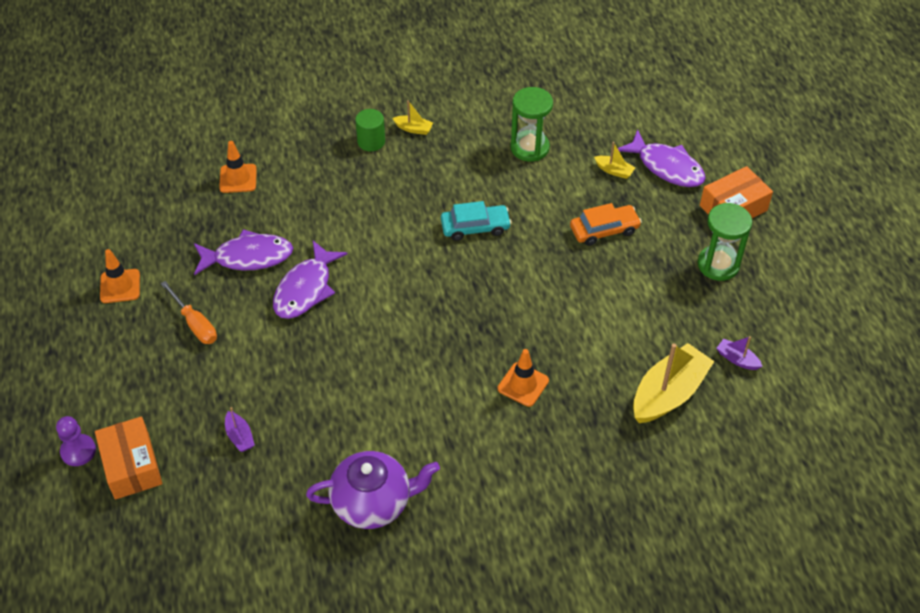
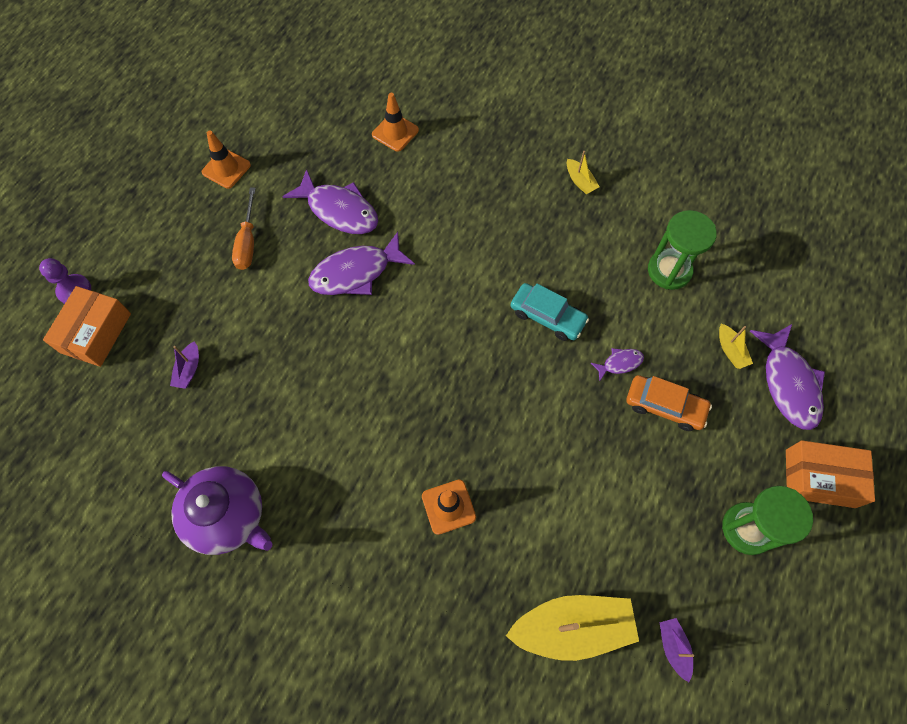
camera: 40 degrees right, 15 degrees up
green cylinder [355,109,385,151] -> none
none -> purple fish [591,348,644,381]

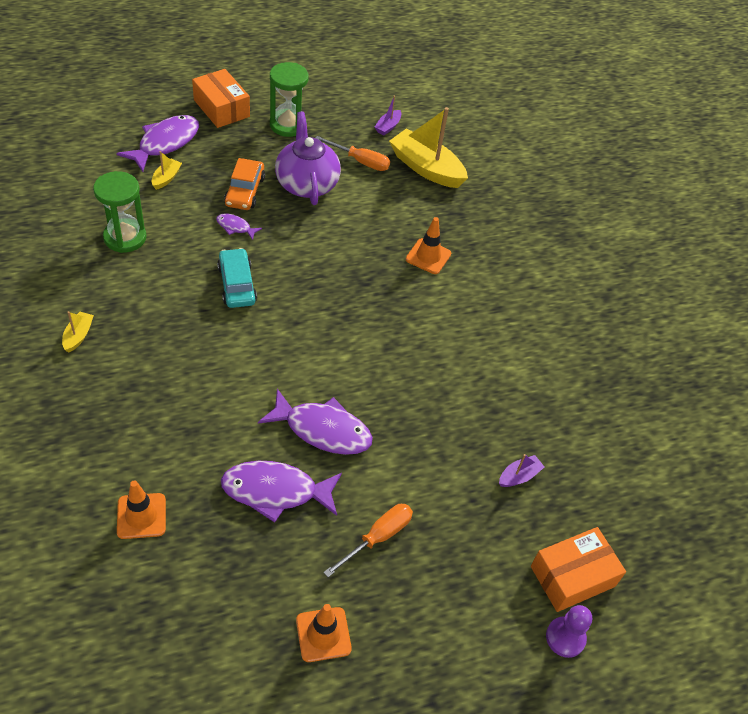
camera: 140 degrees left, 15 degrees down
purple teapot [162,466,272,555] -> purple teapot moved to [275,112,341,205]
purple fish [282,169,378,234] -> purple fish turned 75 degrees counterclockwise [221,461,342,523]
orange car [626,375,712,431] -> orange car turned 150 degrees counterclockwise [224,158,265,210]
none -> orange screwdriver [315,136,390,171]

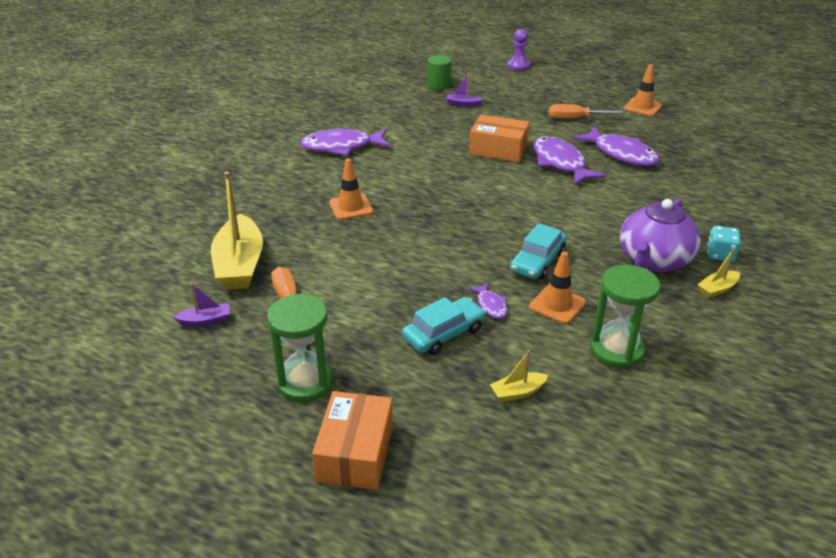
camera: 130 degrees left, 15 degrees down
purple fish [116,115,199,172] -> purple fish moved to [300,129,391,156]
orange traffic cone [117,480,166,539] -> orange traffic cone moved to [529,251,586,324]
orange car [224,158,265,210] -> turquoise car [402,297,486,355]
purple teapot [275,112,341,205] -> purple teapot moved to [620,199,701,273]
orange box [531,527,626,612] -> orange box moved to [469,115,530,162]
none -> green cylinder [427,55,452,90]
none -> turquoise dice [707,226,741,262]

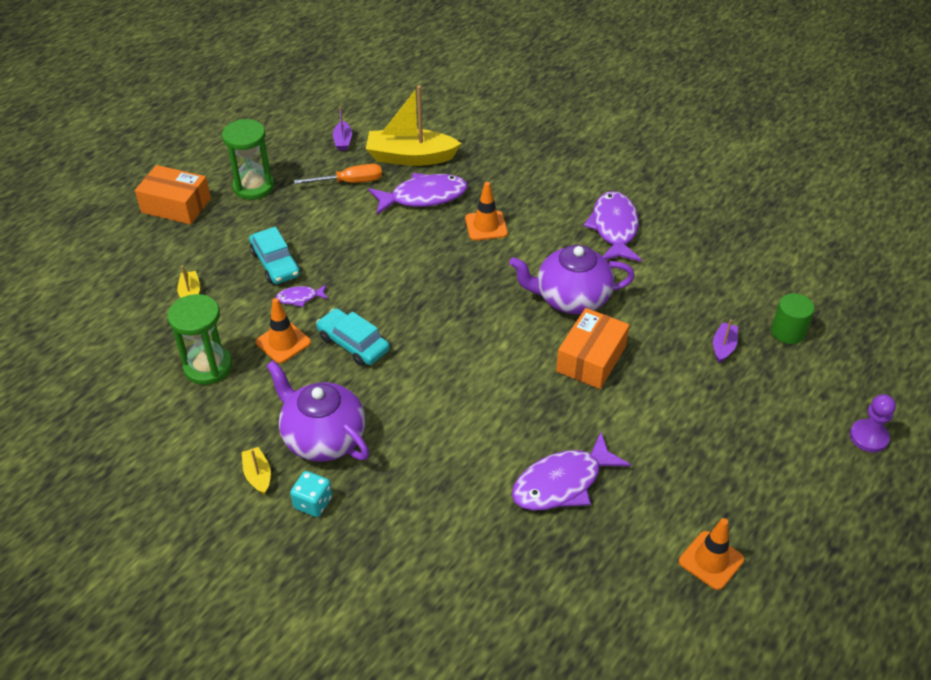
camera: 100 degrees right, 10 degrees up
purple fish [533,136,606,186] -> purple fish moved to [368,173,467,215]
orange screwdriver [549,104,626,119] -> none
none -> purple teapot [509,245,635,314]

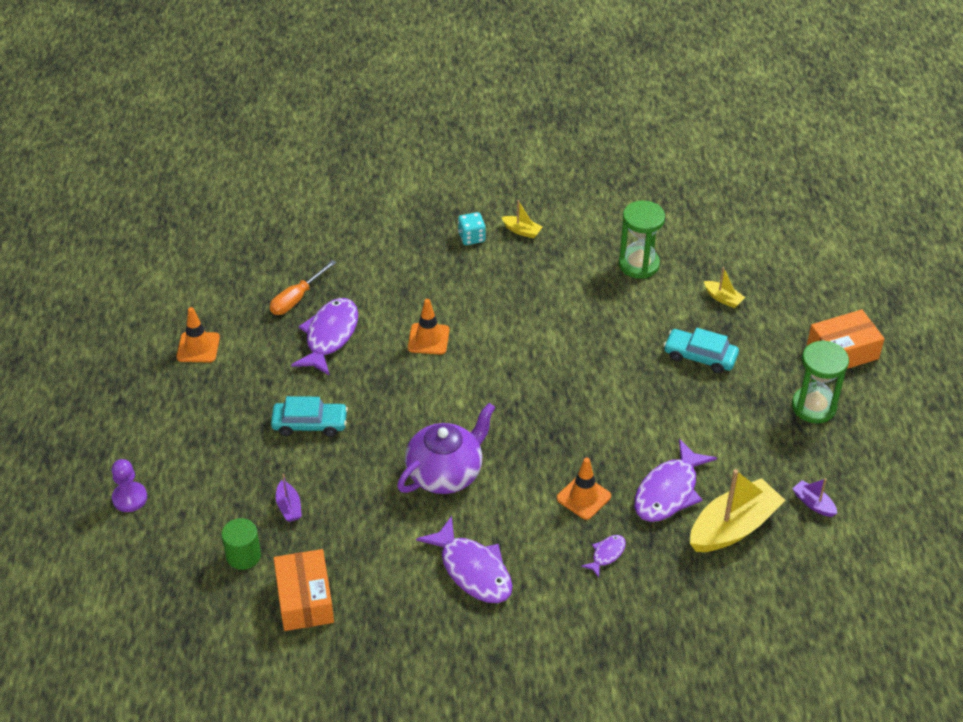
camera: 140 degrees right, 0 degrees up
orange traffic cone [256,298,311,363] -> orange traffic cone moved to [408,299,450,355]
purple teapot [266,360,369,462] -> none
purple fish [276,284,328,307] -> purple fish moved to [581,535,626,578]
orange screwdriver [294,164,382,184] -> orange screwdriver moved to [270,260,336,315]
turquoise car [316,308,390,366] -> turquoise car moved to [271,396,348,437]
orange box [556,308,629,389] -> orange box moved to [274,549,334,631]

